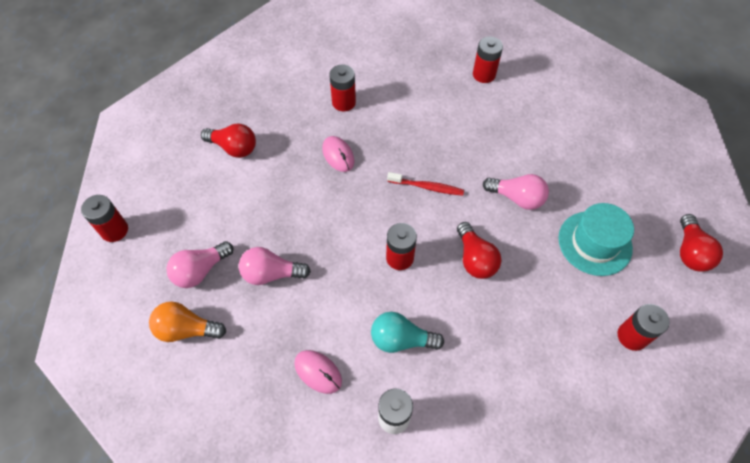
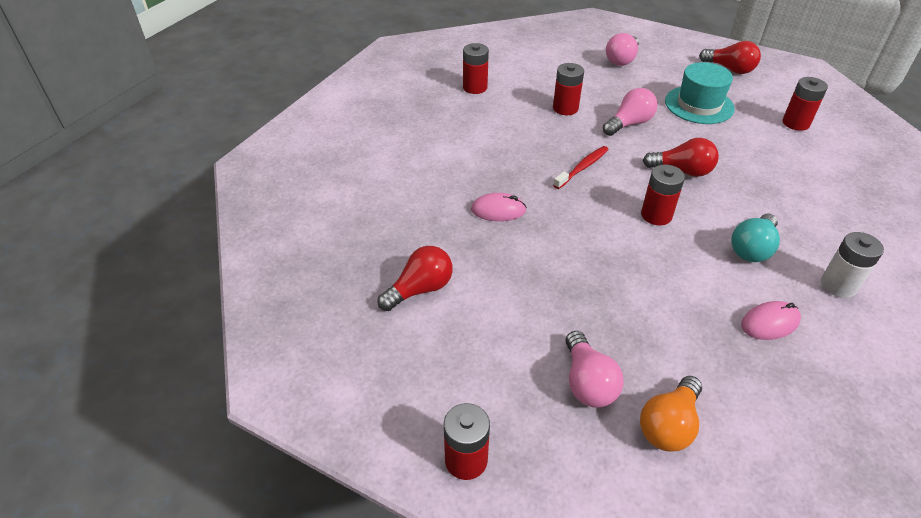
camera: 60 degrees left, 15 degrees down
pink light bulb [239,247,311,285] -> pink light bulb moved to [606,33,639,66]
red battery [329,65,356,111] -> red battery moved to [553,63,584,115]

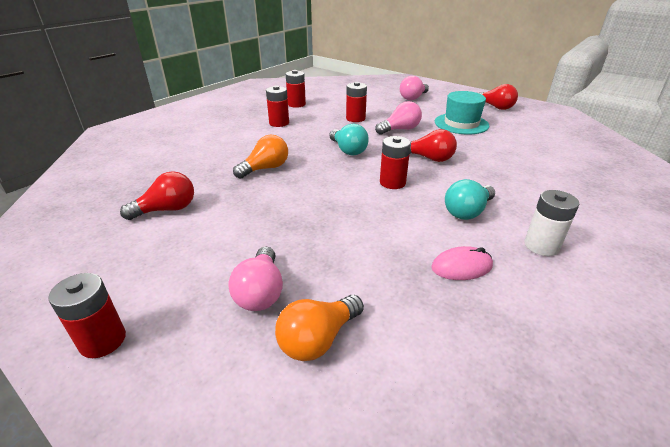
camera: 10 degrees right, 10 degrees down
pink mouse [471,193,527,221] -> orange light bulb [233,135,288,179]
red toothbrush [553,146,609,189] -> turquoise light bulb [329,124,369,156]
red battery [782,77,828,131] -> red battery moved to [266,86,289,127]

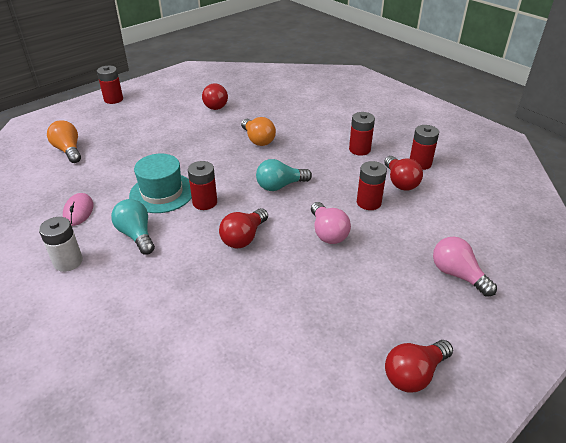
camera: 100 degrees right, 5 degrees up
pink light bulb [229,247,283,311] -> none
turquoise hat [435,91,489,134] -> turquoise hat moved to [129,154,192,213]
none -> red light bulb [384,156,423,191]

